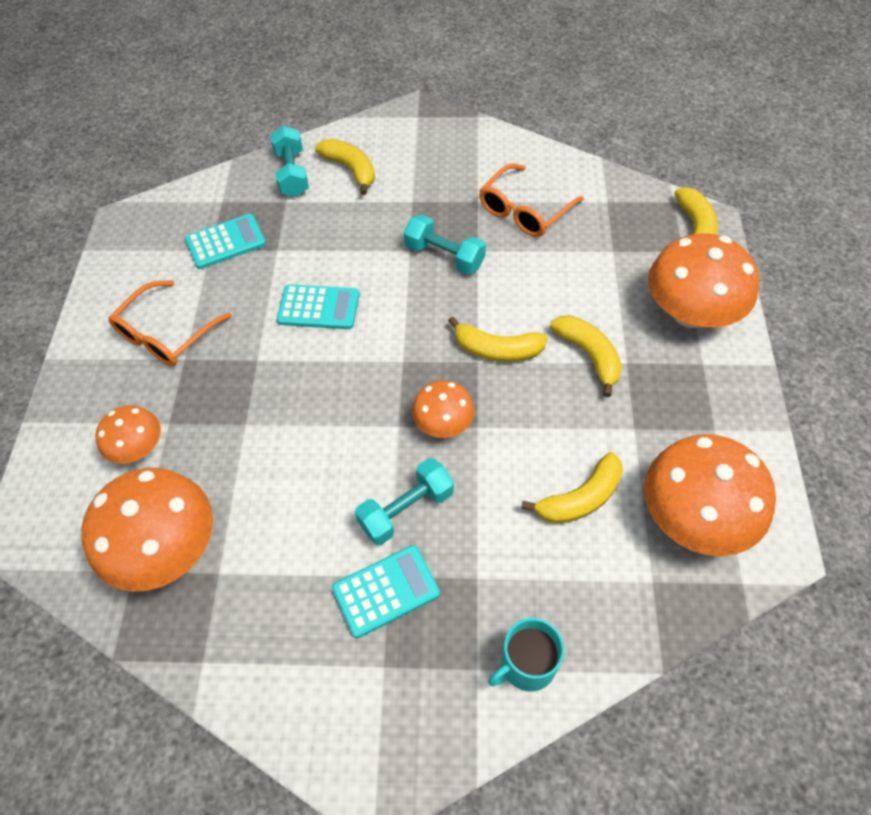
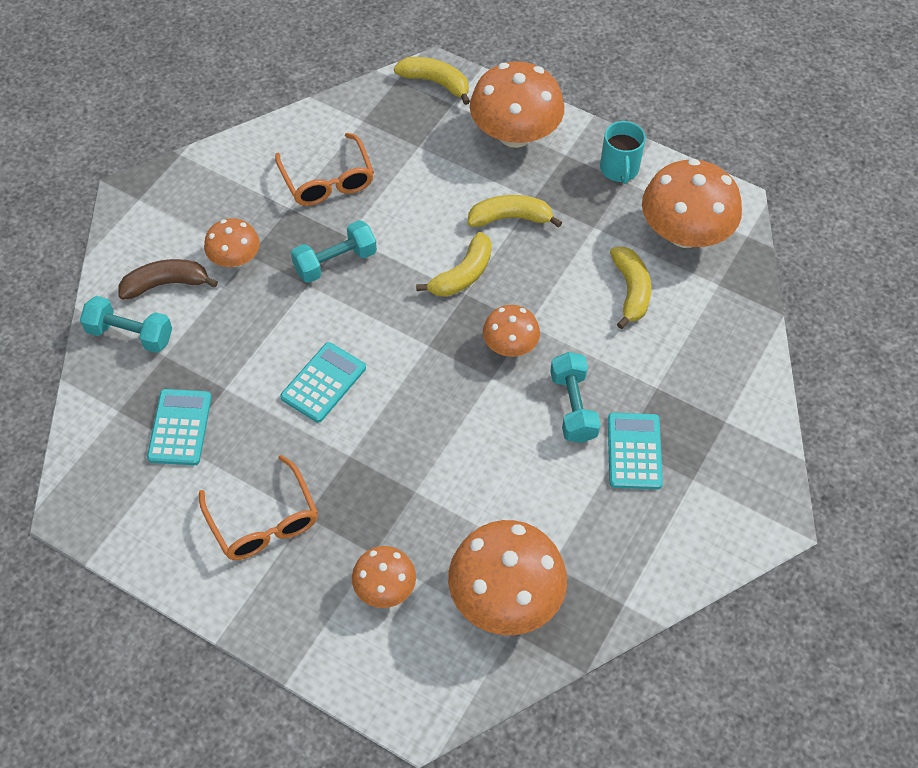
camera: 65 degrees left, 0 degrees up
yellow banana [315,139,375,195] -> brown banana [118,259,218,300]
turquoise mug [488,618,564,692] -> turquoise mug moved to [600,121,646,184]
none -> orange mushroom [204,218,260,267]

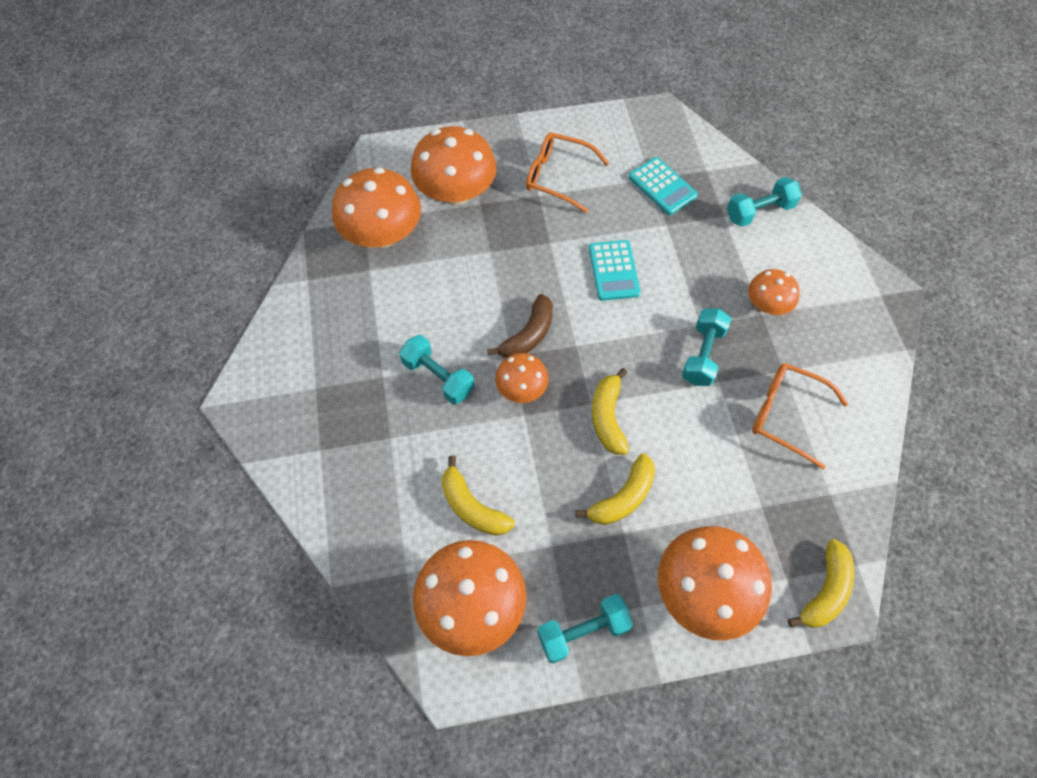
camera: 140 degrees right, 5 degrees up
brown banana [118,259,218,300] -> brown banana moved to [487,294,553,358]
orange mushroom [352,546,416,608] -> orange mushroom [411,126,497,205], size x1.82
yellow banana [394,57,470,105] -> yellow banana turned 45 degrees counterclockwise [788,539,854,628]
turquoise mug [600,121,646,184] -> turquoise dumbbell [537,594,633,663]
turquoise calculator [608,413,663,489] -> none

